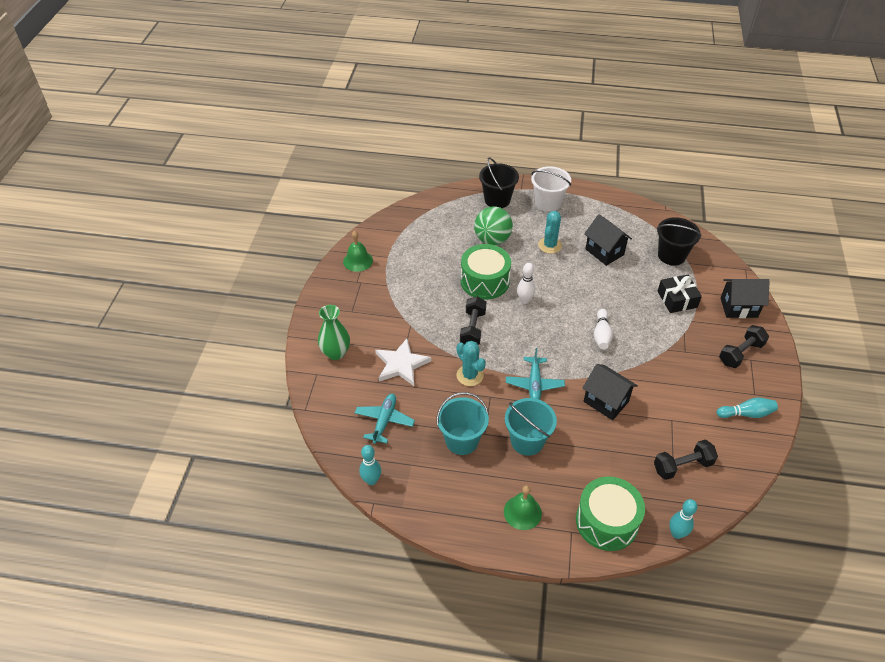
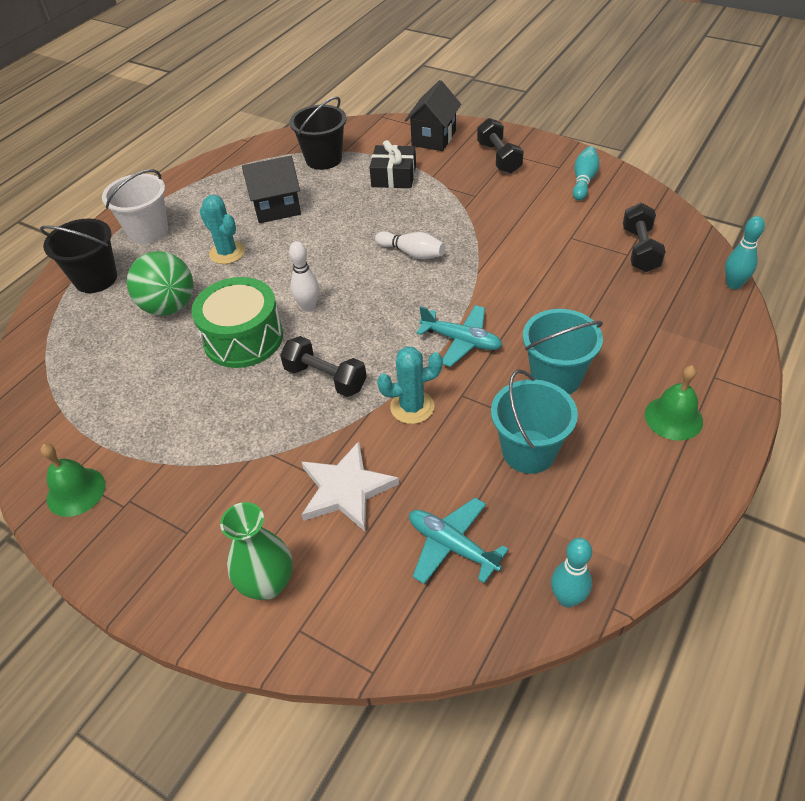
camera: 65 degrees left, 0 degrees up
green drum [576,477,645,551] -> none
black house [583,364,638,420] -> none

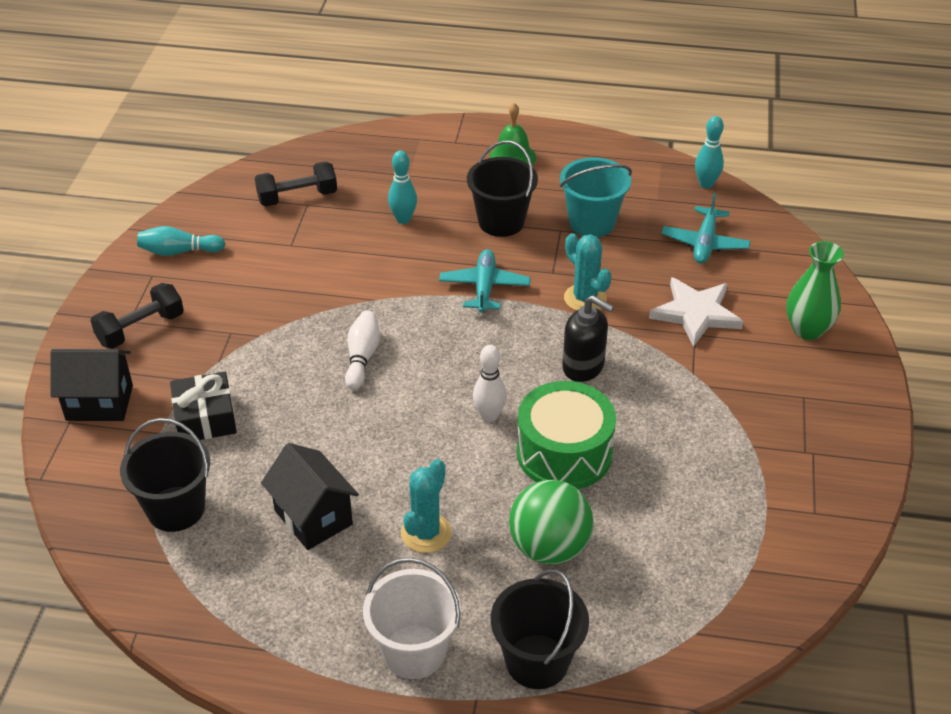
camera: 115 degrees left, 5 degrees down
green bell [41,444,105,517] -> none
black dumbbell [280,336,367,397] -> black soap dispenser [562,295,614,382]
turquoise bucket [523,309,603,394] -> black bucket [467,141,538,237]
turquoise bowling pin [725,216,765,289] -> turquoise bowling pin moved to [388,151,417,224]

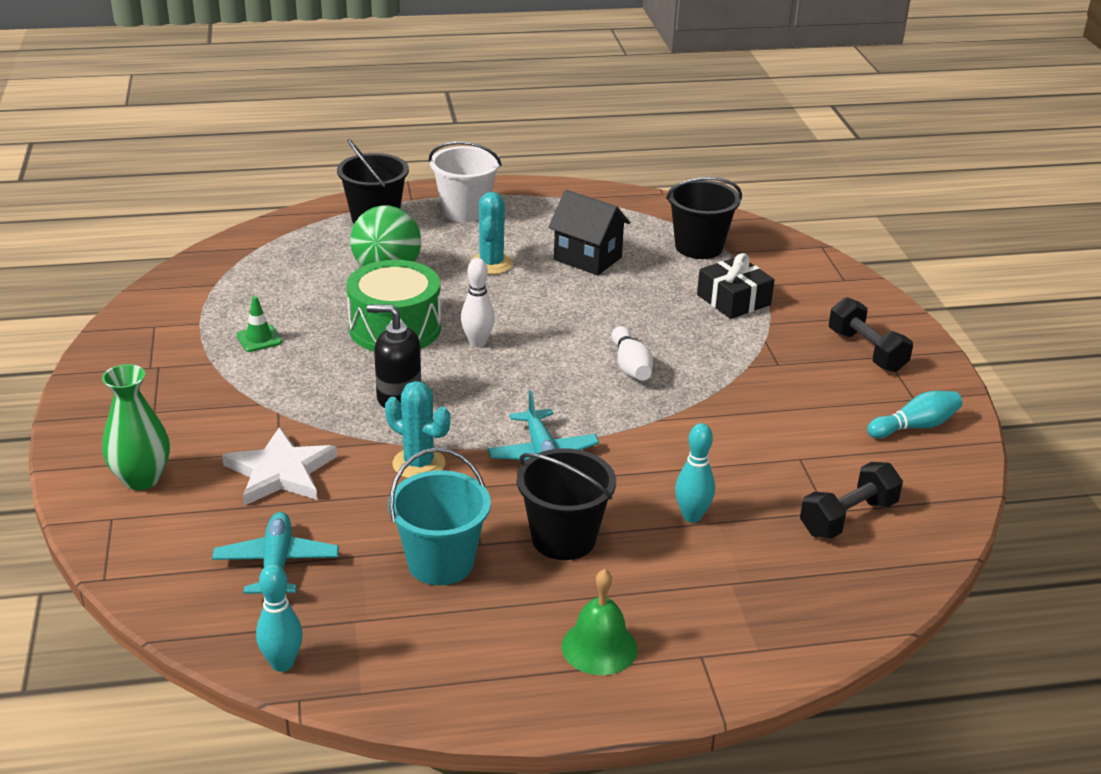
camera: 160 degrees right, 10 degrees down
black house [50,349,133,421] -> none
black dumbbell [90,283,184,349] -> black dumbbell turned 60 degrees counterclockwise [829,297,913,372]
none -> green traffic cone [236,296,282,352]

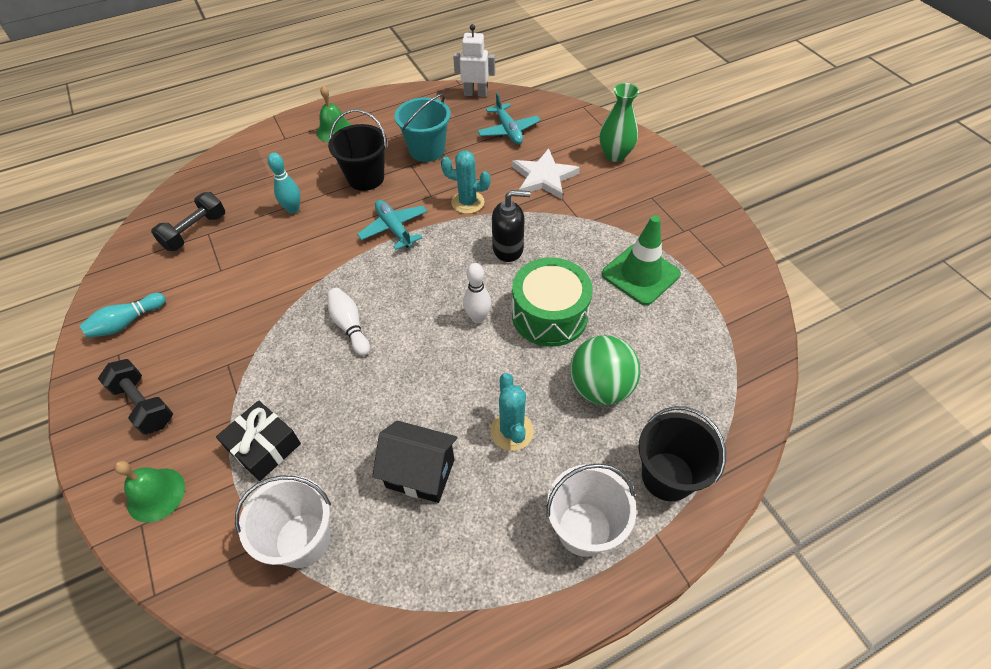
camera: 165 degrees right, 20 degrees up
green traffic cone [236,296,282,352] -> green traffic cone [602,215,681,305], size x2.03
turquoise bowling pin [256,564,303,672] -> white robot [453,24,495,97]
black bucket [666,177,742,259] -> white bucket [235,475,331,568]
none -> green bell [115,461,185,523]

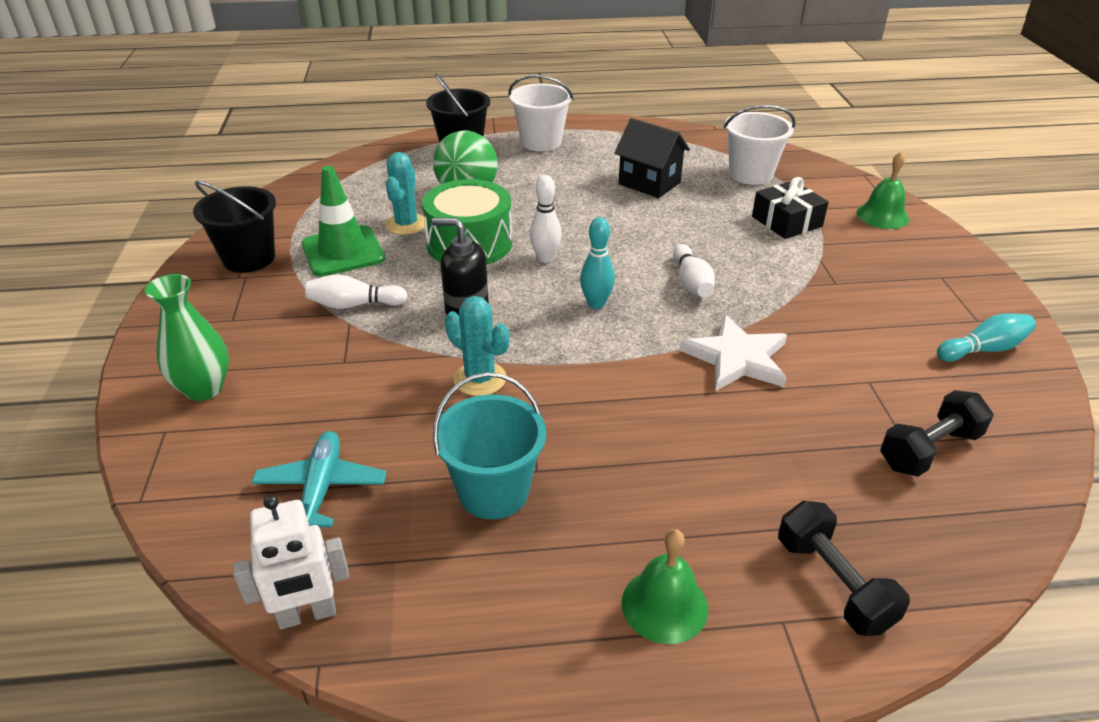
camera: 160 degrees left, 15 degrees down
black dumbbell [98,359,173,435] -> black dumbbell moved to [778,501,910,636]
turquoise bowling pin [267,153,300,214] -> turquoise bowling pin moved to [580,217,615,309]
black bucket [328,109,387,191] -> black bucket moved to [193,181,276,273]
turquoise plane [357,200,427,250] -> none
white robot [453,24,495,97] -> white robot turned 45 degrees counterclockwise [233,495,349,629]
turquoise cactus [490,373,534,451] -> turquoise cactus moved to [385,152,425,235]
white star [512,149,580,199] -> white star moved to [680,314,787,392]
none -> white bowling pin [305,274,408,309]

